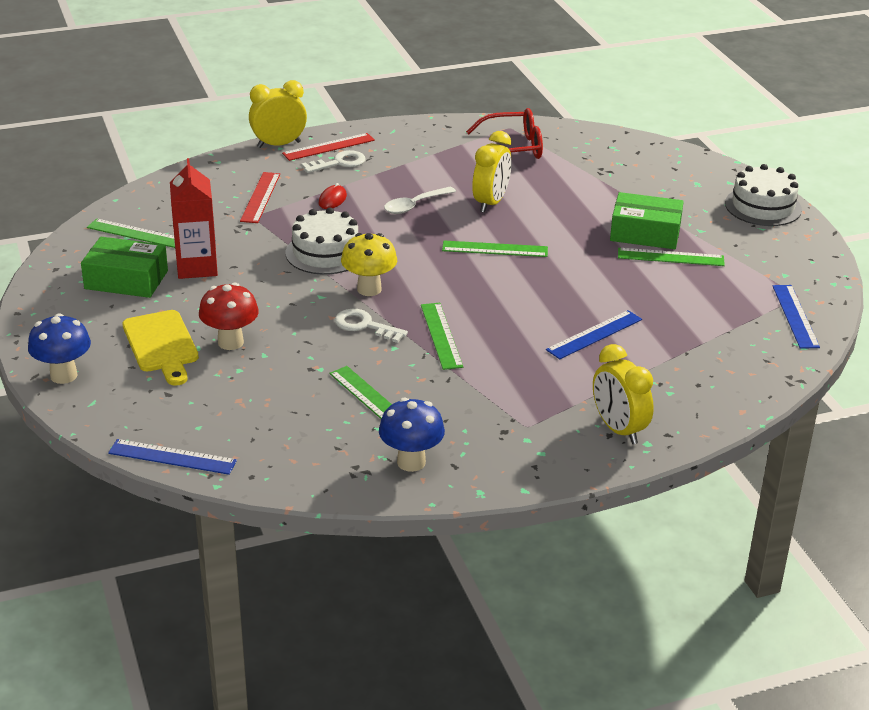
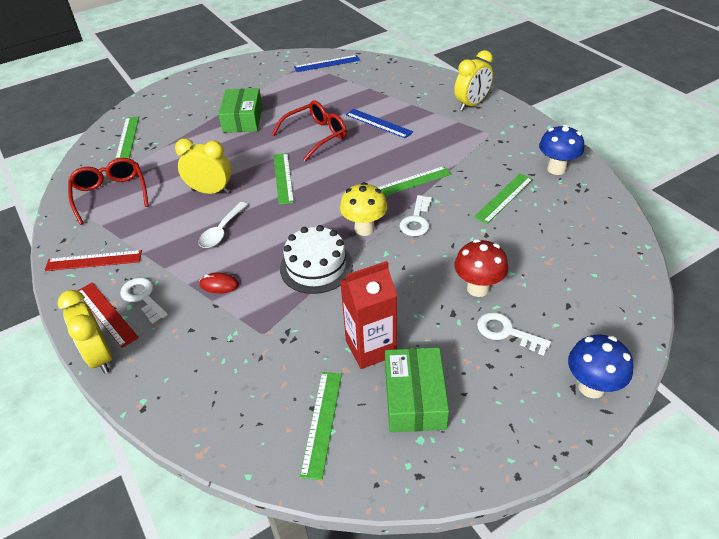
camera: 100 degrees left, 10 degrees up
blue ruler [108,439,237,475] -> none
yellow cutting board [122,310,199,386] -> white key [477,312,551,356]
red ruler [240,172,280,223] -> red ruler moved to [44,250,142,271]
white spoon [384,187,456,214] -> white spoon turned 75 degrees clockwise [198,202,248,248]
green ruler [618,248,725,266] -> green ruler moved to [115,116,139,159]
white cake [725,164,802,226] -> none
none -> red glasses [272,101,347,161]

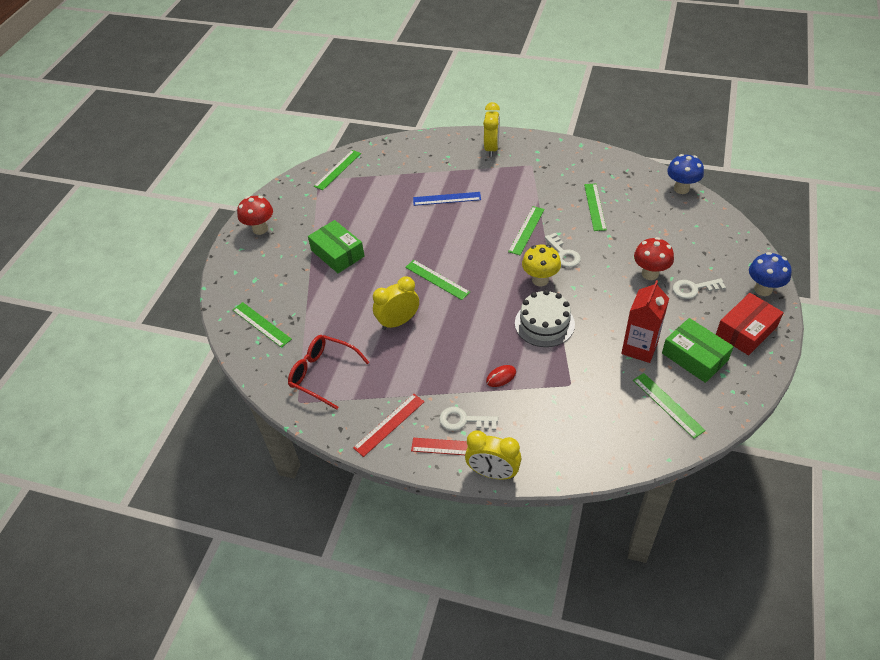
camera: 40 degrees left, 5 degrees up
white spoon [198,202,248,248] -> none
red glasses [272,101,347,161] -> none
blue ruler [294,55,360,72] -> green ruler [314,150,361,190]
blue mushroom [539,125,584,175] -> blue mushroom moved to [667,154,704,194]
none -> red mushroom [237,196,273,235]
none -> red box [716,293,784,356]

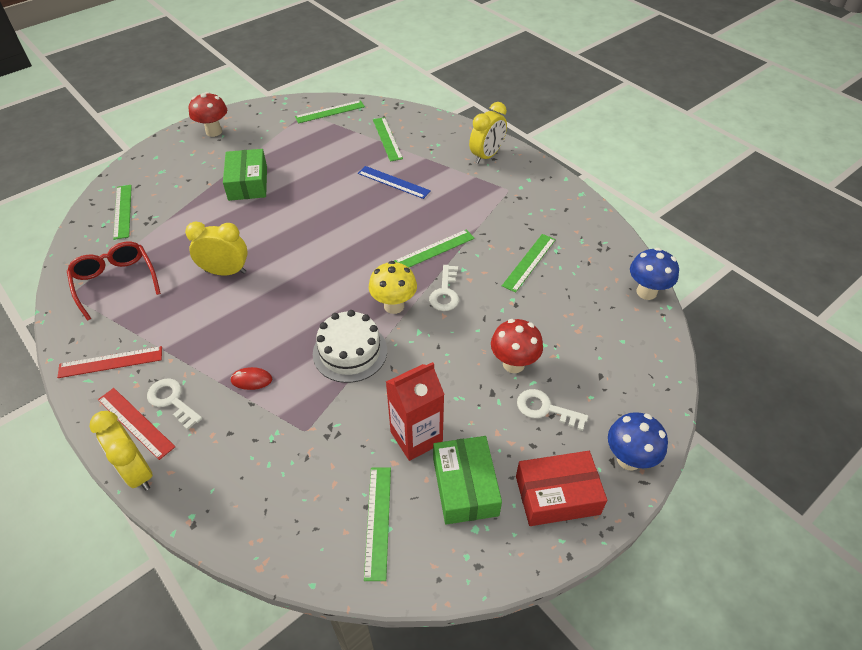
camera: 30 degrees right, 0 degrees up
green ruler [405,260,470,300] -> green ruler moved to [373,117,403,161]

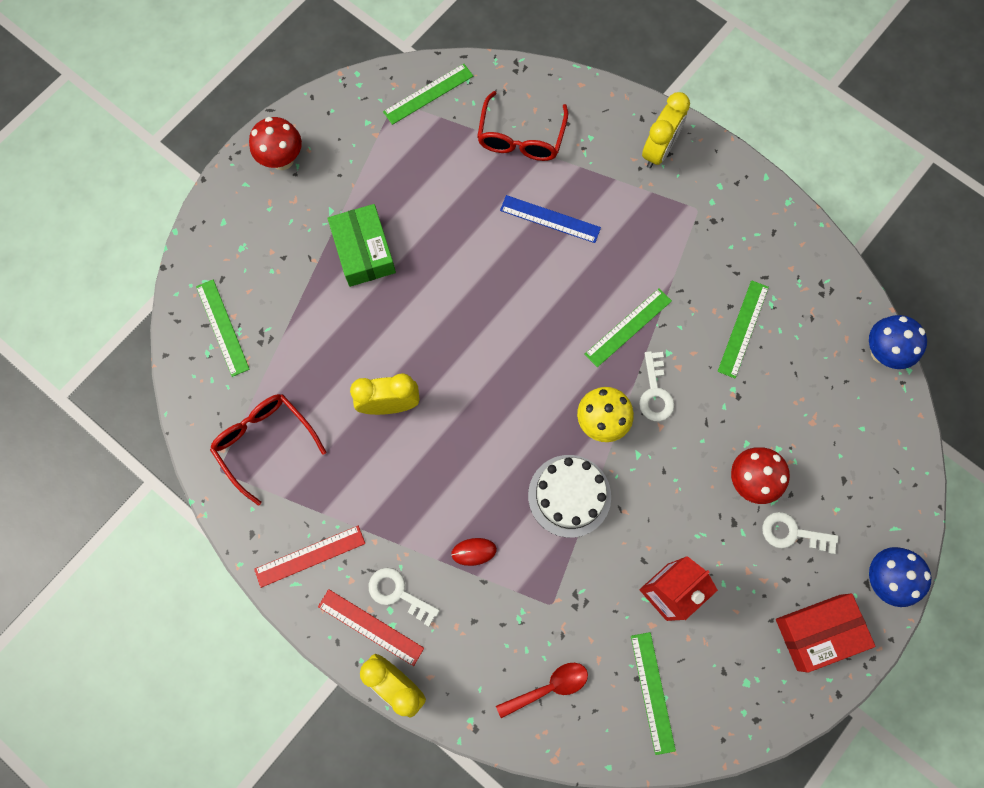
camera: 10 degrees left, 25 degrees up
green ruler [373,117,403,161] -> red glasses [477,91,568,161]
green box [433,436,502,524] -> none
none -> red spoon [496,663,588,718]

